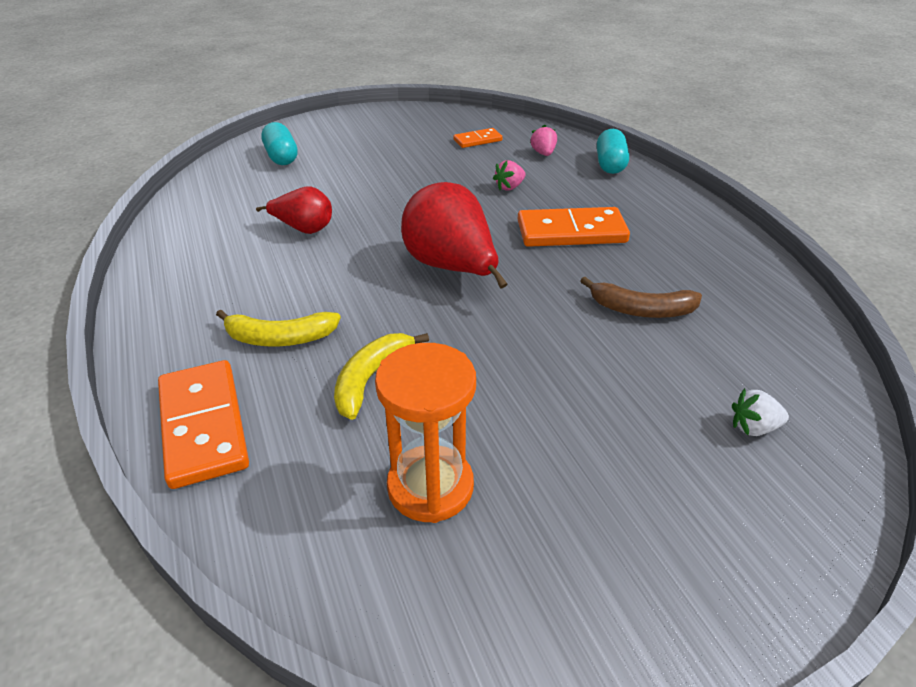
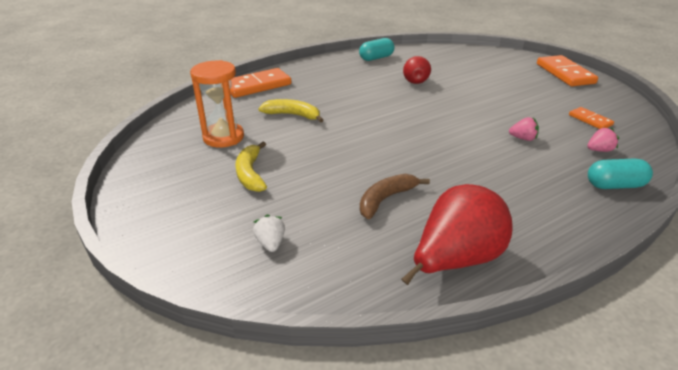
camera: 80 degrees right, 5 degrees down
yellow banana [216,309,341,347] -> yellow banana moved to [236,142,267,192]
turquoise capsule [261,122,298,165] -> turquoise capsule moved to [359,38,395,61]
red pear [401,182,508,289] -> red pear moved to [401,184,512,285]
pink strawberry [493,160,526,191] -> pink strawberry turned 150 degrees clockwise [509,117,539,141]
orange domino [518,207,630,247] -> orange domino moved to [537,55,598,86]
brown banana [581,277,702,318] -> brown banana turned 45 degrees clockwise [360,174,430,219]

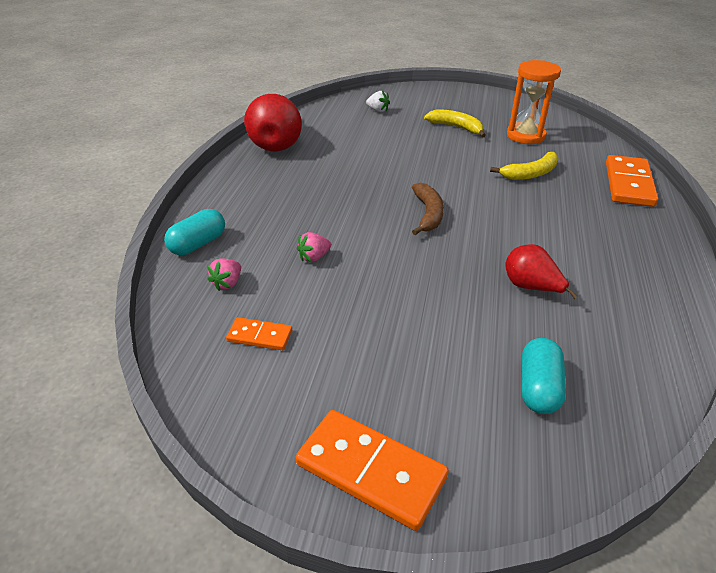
camera: 135 degrees right, 5 degrees up
turquoise capsule [359,38,395,61] -> turquoise capsule moved to [521,338,566,414]
brown banana [360,174,430,219] -> brown banana moved to [412,183,444,235]

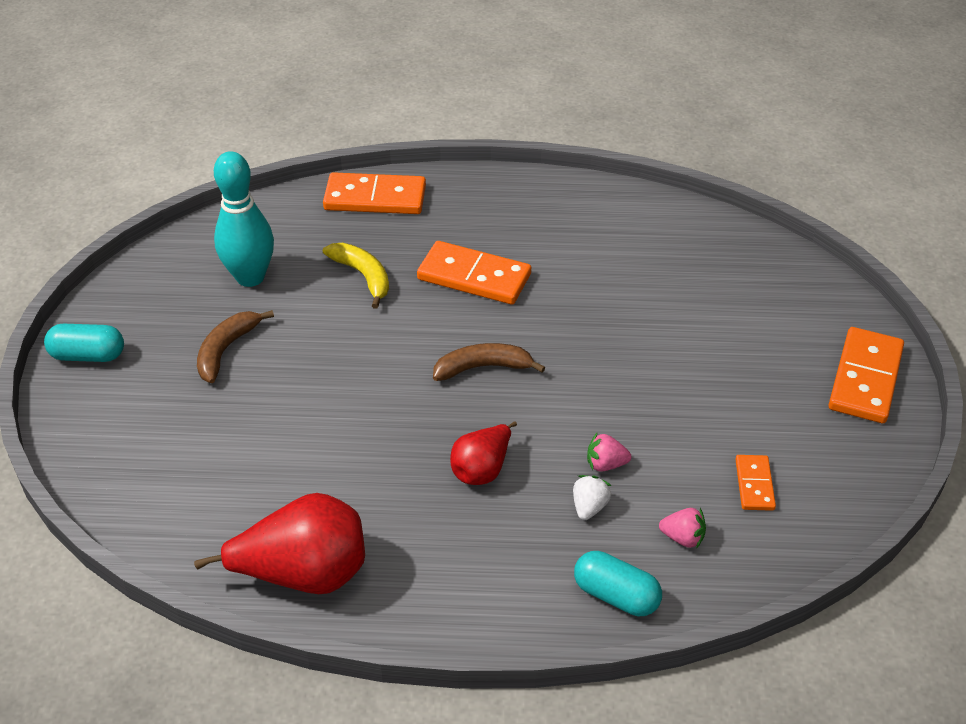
camera: 100 degrees left, 5 degrees up
pink strawberry [297,232,331,262] -> pink strawberry turned 135 degrees clockwise [587,433,631,472]
white strawberry [366,91,390,112] -> white strawberry moved to [573,475,611,520]
yellow banana [424,109,486,137] -> brown banana [197,310,274,383]
red pear [505,244,578,299] -> red pear moved to [450,422,517,485]
orange hourglass [507,60,561,144] -> turquoise bowling pin [214,151,274,287]
turquoise capsule [521,338,566,414] -> turquoise capsule moved to [44,324,124,362]
none -> orange domino [417,241,531,305]

